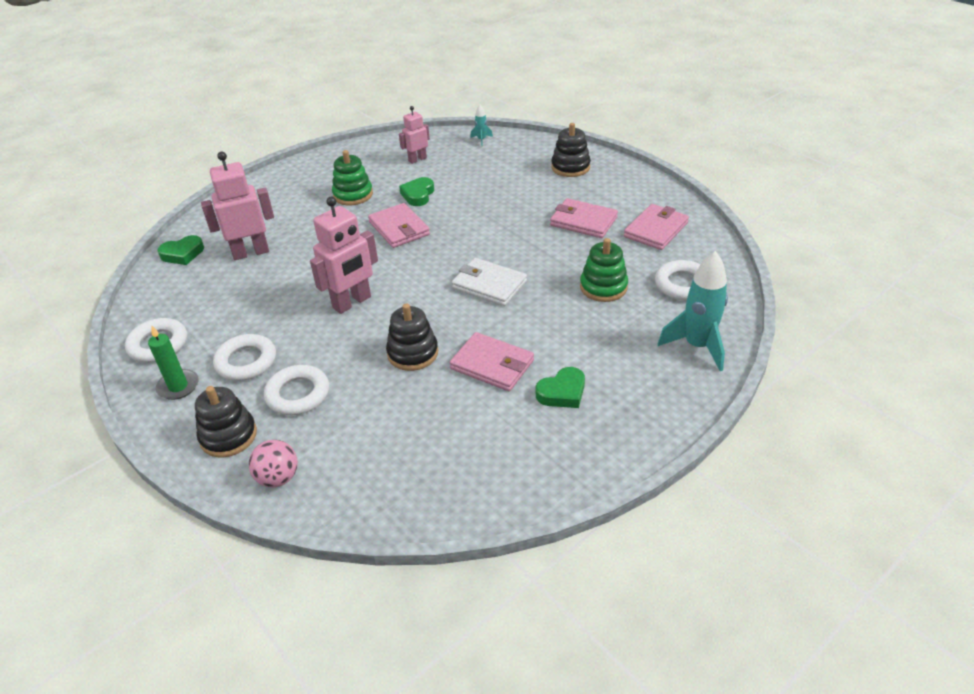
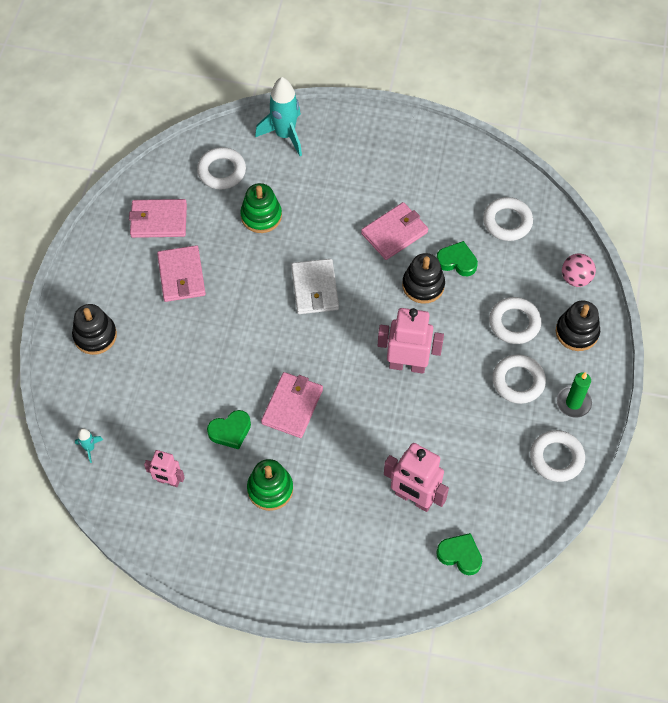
camera: 130 degrees left, 20 degrees up
pink wallet [450,332,534,391] -> pink wallet turned 60 degrees clockwise [361,202,428,260]
green heart [536,367,585,408] -> green heart moved to [436,241,478,276]
none -> white ring [483,197,533,241]

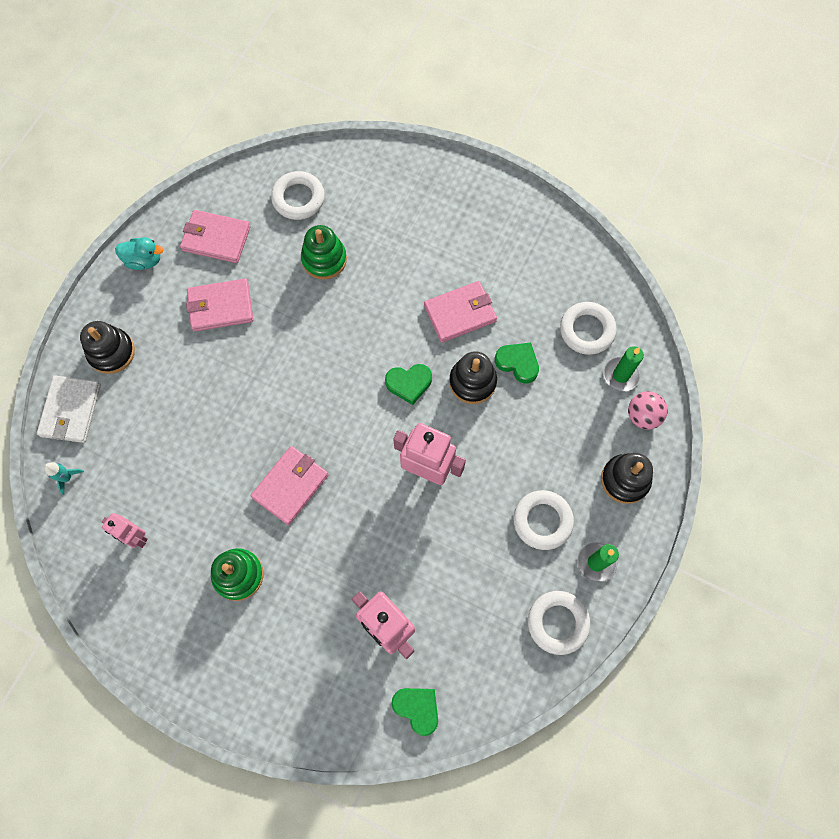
camera: 15 degrees right, 10 degrees up
pink wallet [157,245,206,302] -> pink wallet turned 75 degrees clockwise [186,279,253,332]
green heart [207,410,251,449] -> green heart moved to [385,364,432,405]
turquoise rocket [255,77,302,156] -> none
white wallet [291,259,339,314] -> white wallet moved to [37,375,101,443]
white ring [489,297,541,344] -> none
none -> turquoise duck [115,237,164,270]
none -> green candle [603,346,644,392]

